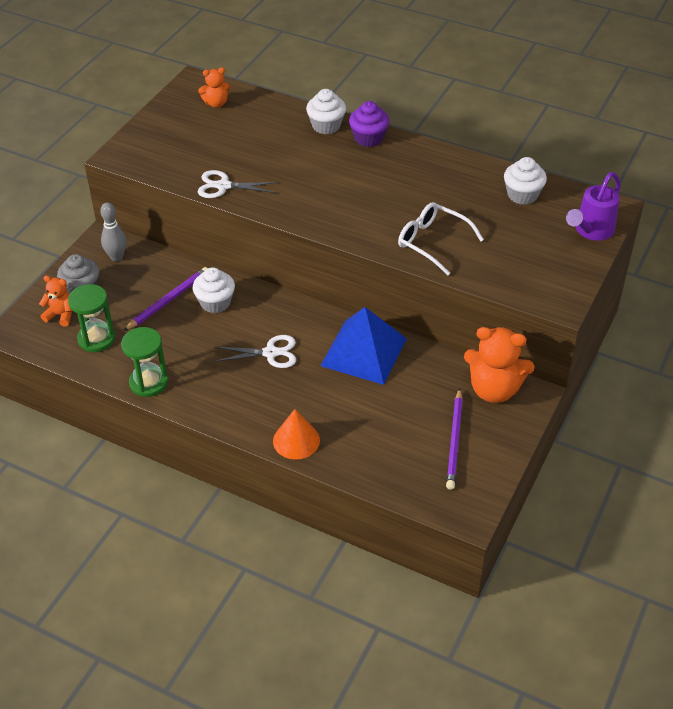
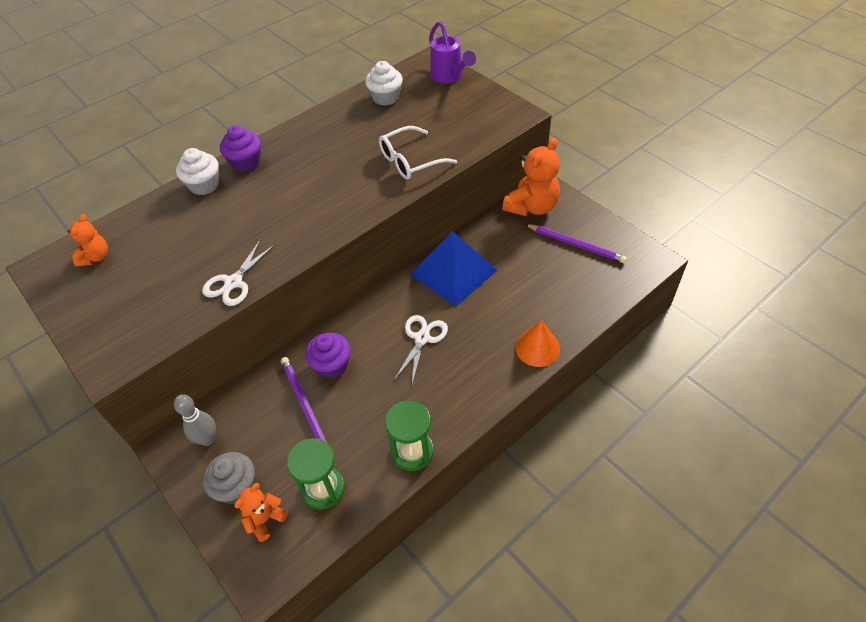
camera: 65 degrees left, 5 degrees up
white cupcake [192,267,235,313] -> purple cupcake [305,333,350,378]

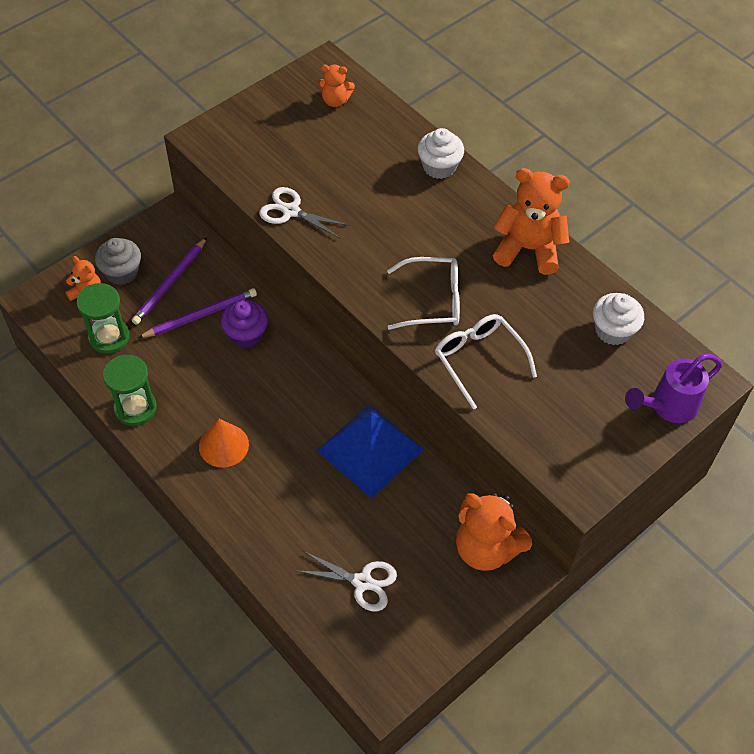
camera: 85 degrees right, 5 degrees up
grey bowling pin [174,394,216,446] -> none
purple cupcake [220,125,261,172] -> none
white scissors [394,315,448,384] -> white scissors moved to [295,551,397,611]
orange cone [515,320,560,367] -> orange cone moved to [199,419,249,468]
purple pencil [525,224,627,263] -> purple pencil moved to [131,237,207,325]
none -> white glasses [387,257,460,330]
none -> orange teddy bear [493,168,570,275]

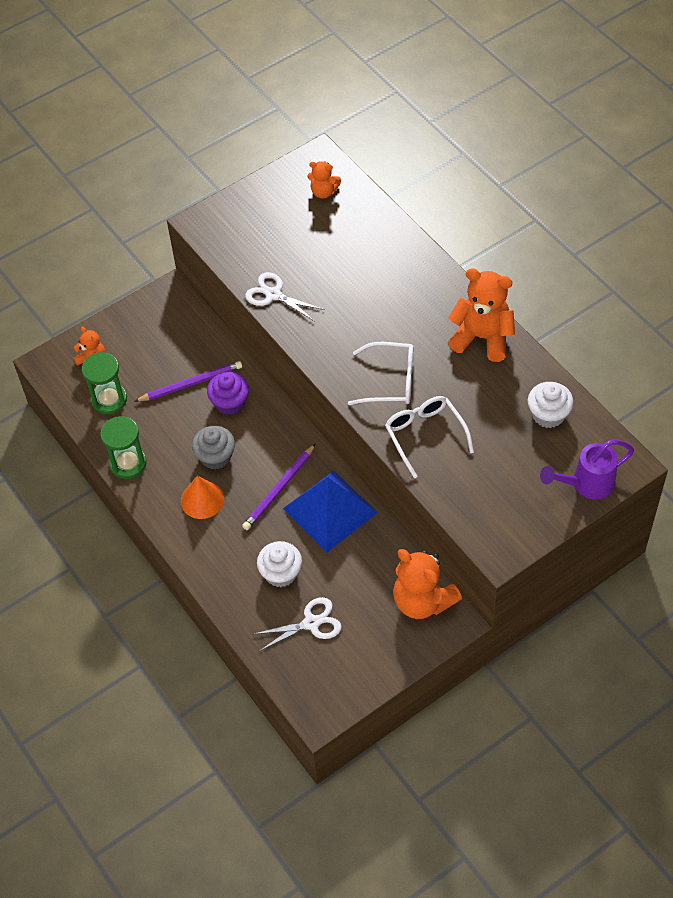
camera: 10 degrees right, 0 degrees up
grey cupcake [95,238,141,285] -> grey cupcake moved to [192,426,235,470]
purple pencil [131,237,207,325] -> purple pencil moved to [242,444,315,530]
white scissors [295,551,397,611] -> white scissors turned 45 degrees counterclockwise [254,597,342,651]
white cupcake [418,128,464,179] -> white cupcake moved to [257,541,302,587]

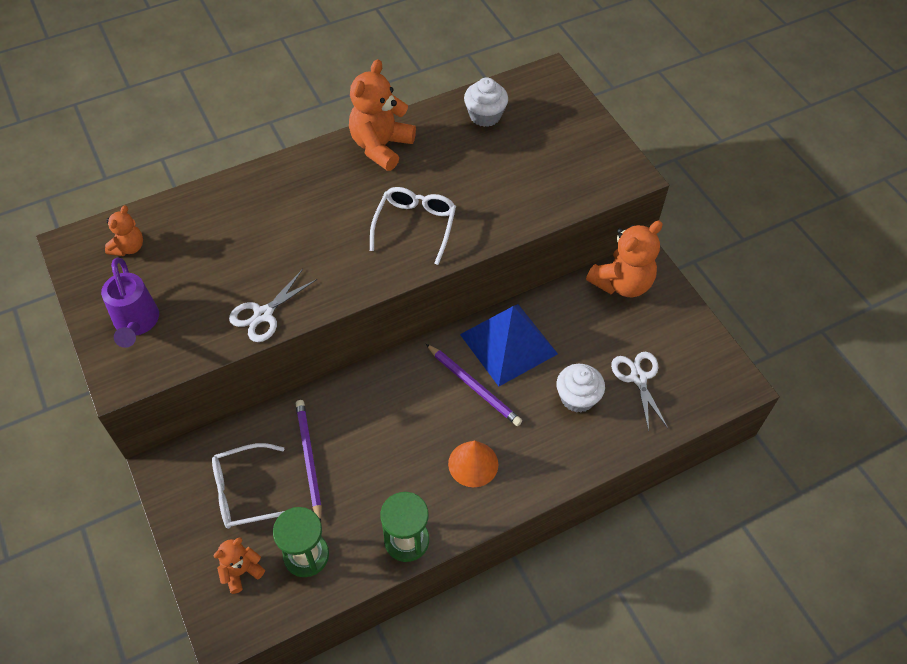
camera: 85 degrees left, 0 degrees up
grey cupcake [192,426,235,470] -> none
purple cupcake [207,372,249,415] -> none
white glasses [385,396,474,478] -> white glasses moved to [212,443,284,529]
purple watering can [540,440,634,500] -> purple watering can moved to [101,258,159,348]

